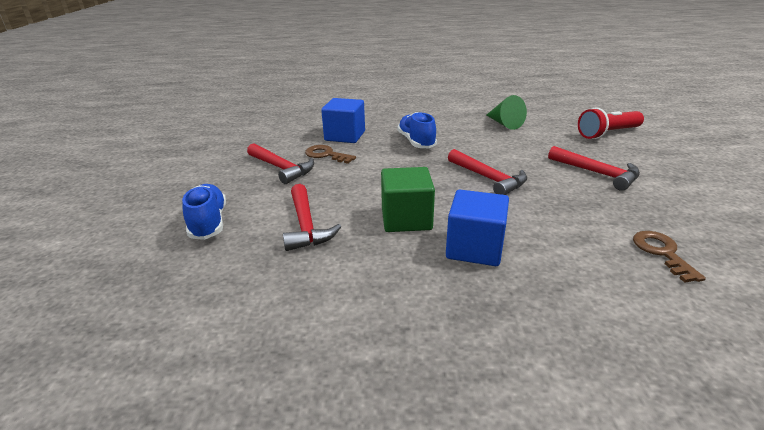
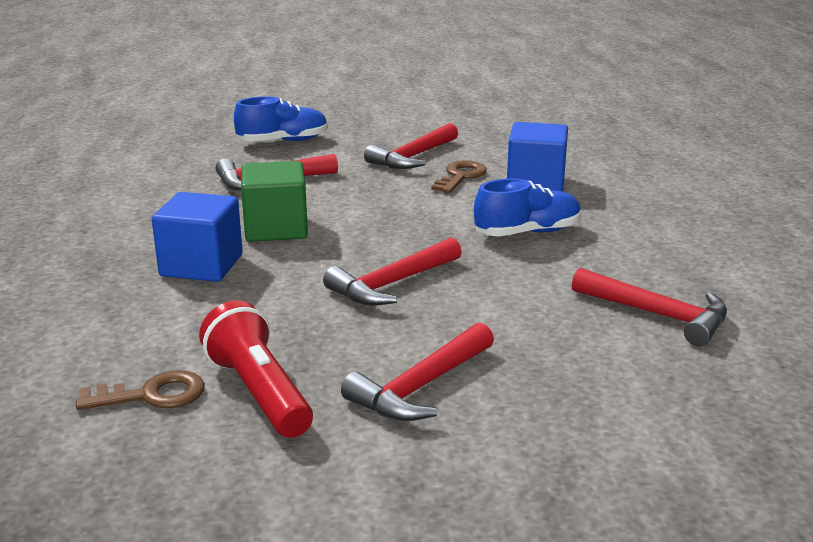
camera: 85 degrees right, 5 degrees down
green cone [487,95,527,130] -> red hammer [572,268,727,346]
red flashlight [578,108,644,139] -> red flashlight moved to [199,300,313,438]

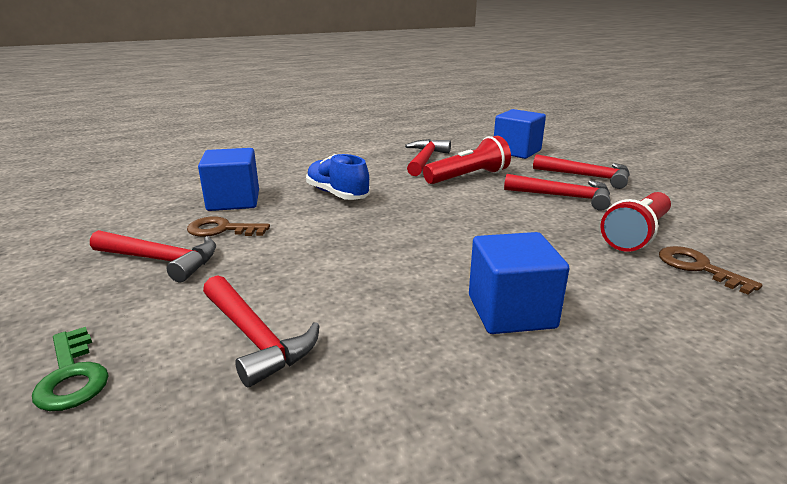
camera: 110 degrees left, 0 degrees up
blue shoe [234,96,328,141] -> green key [32,327,109,411]
green cube [241,161,308,242] -> none
red hammer [323,237,462,306] -> red hammer moved to [533,154,630,189]
none -> red flashlight [423,136,511,184]
none -> blue cube [494,109,546,159]

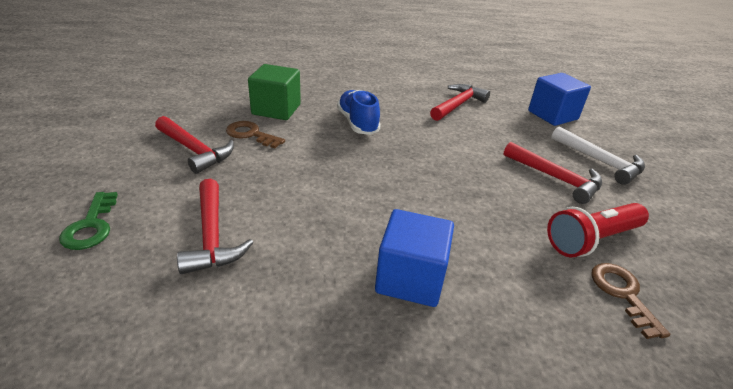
camera: 20 degrees right, 10 degrees up
blue cube [198,148,259,211] -> green cube [248,64,301,120]
red flashlight [423,136,511,184] -> none
red hammer [533,154,630,189] -> white hammer [551,126,645,185]

